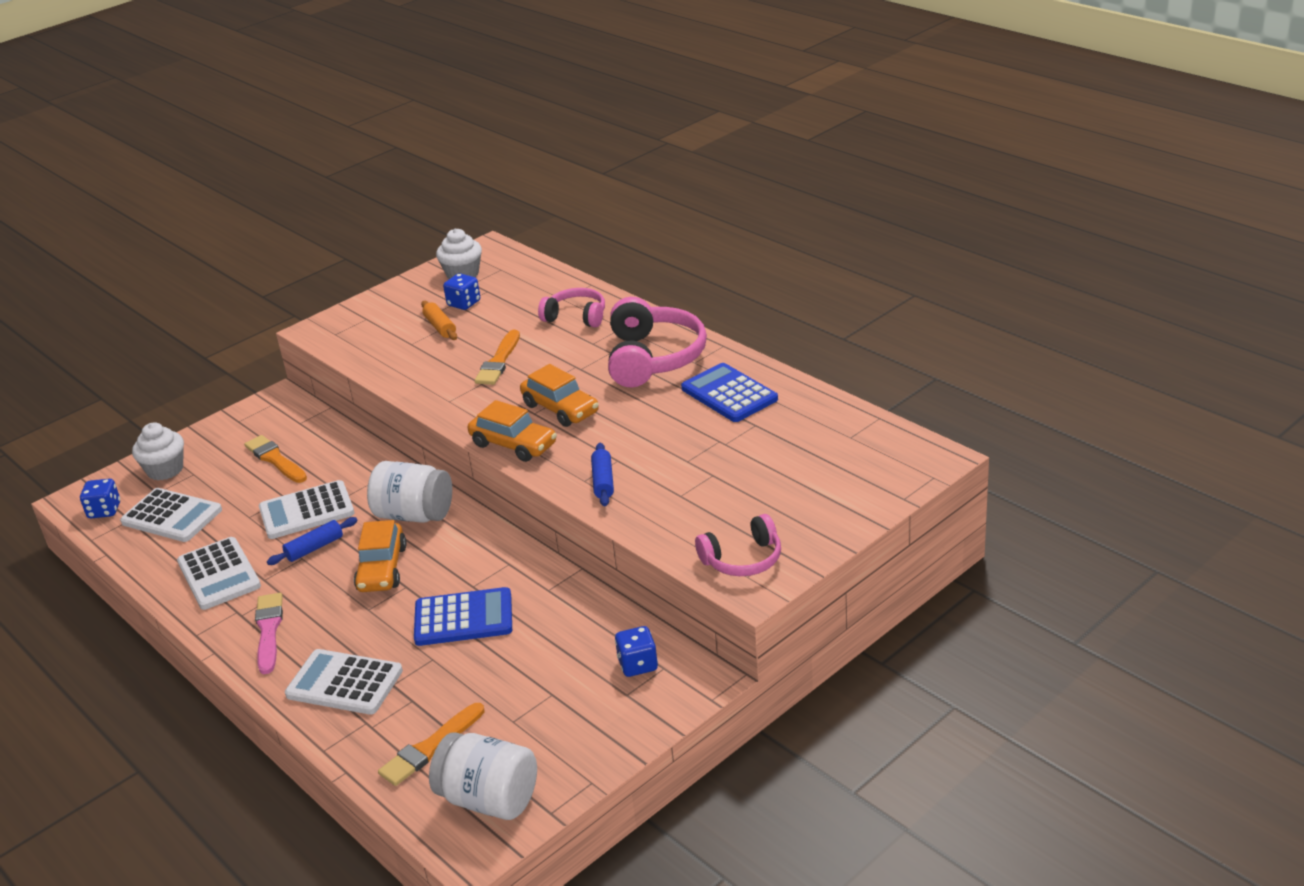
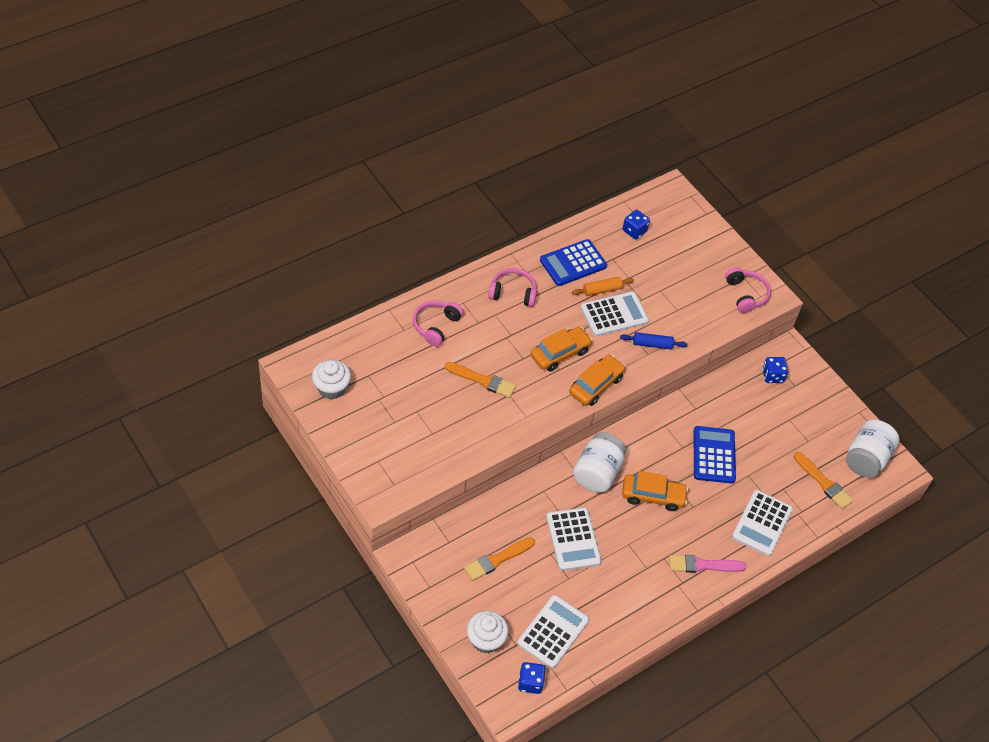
camera: 90 degrees left, 20 degrees up
white calculator [177,537,261,610] -> white calculator moved to [581,292,649,336]
blue rolling pin [267,517,358,565] -> none
orange rolling pin [421,301,457,340] -> orange rolling pin moved to [572,277,634,296]
blue dice [443,273,480,310] -> blue dice moved to [623,210,650,239]
pink headphones [608,297,707,387] -> pink headphones [488,268,537,307], size x0.59

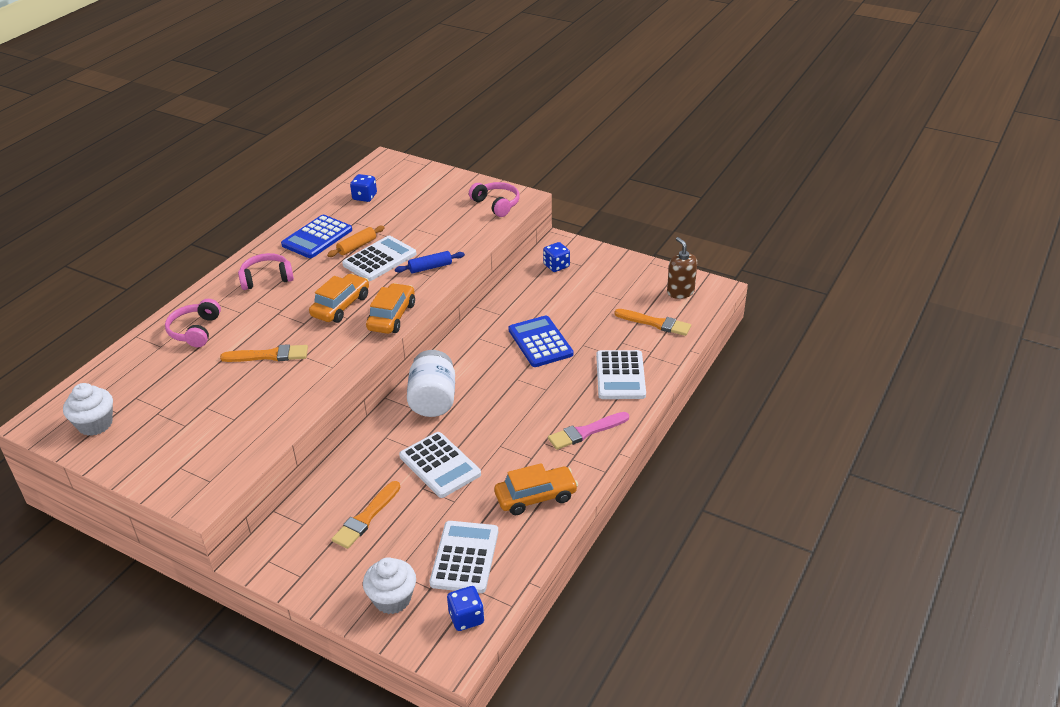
camera: 20 degrees left, 15 degrees down
orange car [622,471,688,511] -> orange car moved to [494,463,578,515]
white jar [846,420,899,478] -> brown soap dispenser [667,237,697,299]

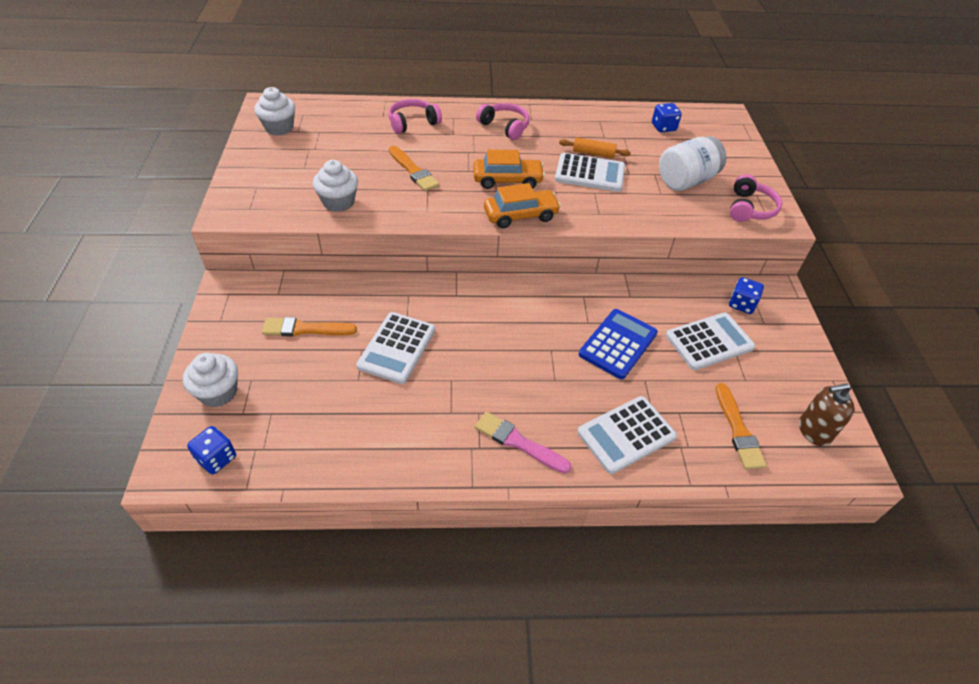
camera: 55 degrees right, 10 degrees up
blue calculator [281,215,352,258] -> none
blue rolling pin [395,251,465,273] -> none
white jar [407,350,455,417] -> white jar moved to [659,136,726,191]
white calculator [430,521,498,593] -> white calculator moved to [666,312,755,370]
orange car [494,463,578,515] -> none
brown soap dispenser [667,237,697,299] -> brown soap dispenser turned 135 degrees counterclockwise [799,383,855,446]
none -> white cupcake [313,160,358,212]

